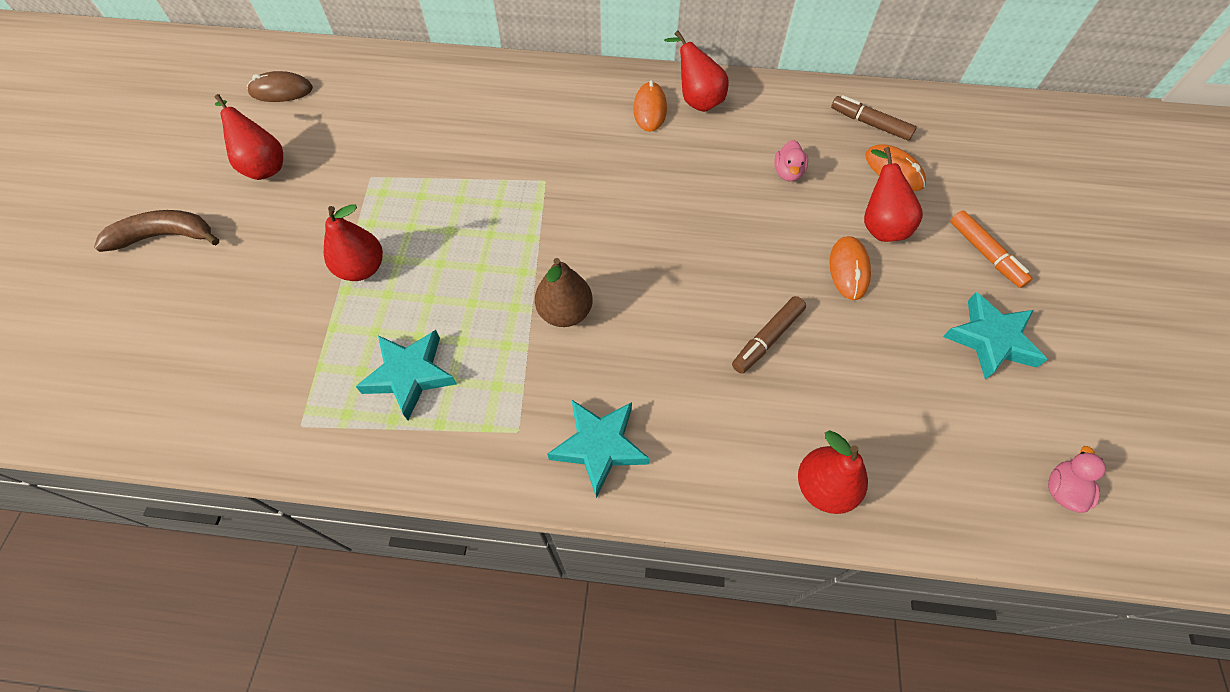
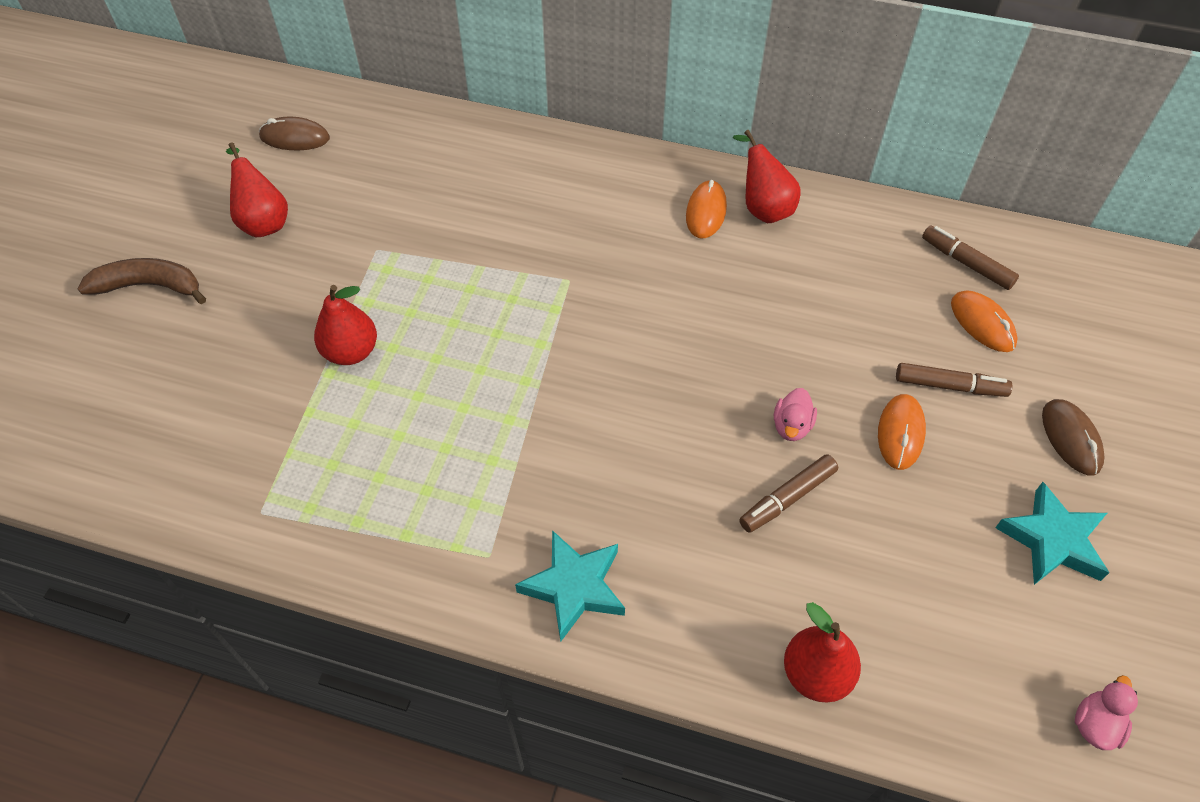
camera: 10 degrees right, 5 degrees down
turquoise star [355,330,457,420] -> none
brown pear [535,258,593,327] -> none
pink duck [774,140,808,181] -> pink duck moved to [774,388,817,441]
red pear [864,147,923,242] -> brown marker [896,363,1012,397]
orange marker [950,210,1033,288] -> brown mouse [1042,399,1105,476]

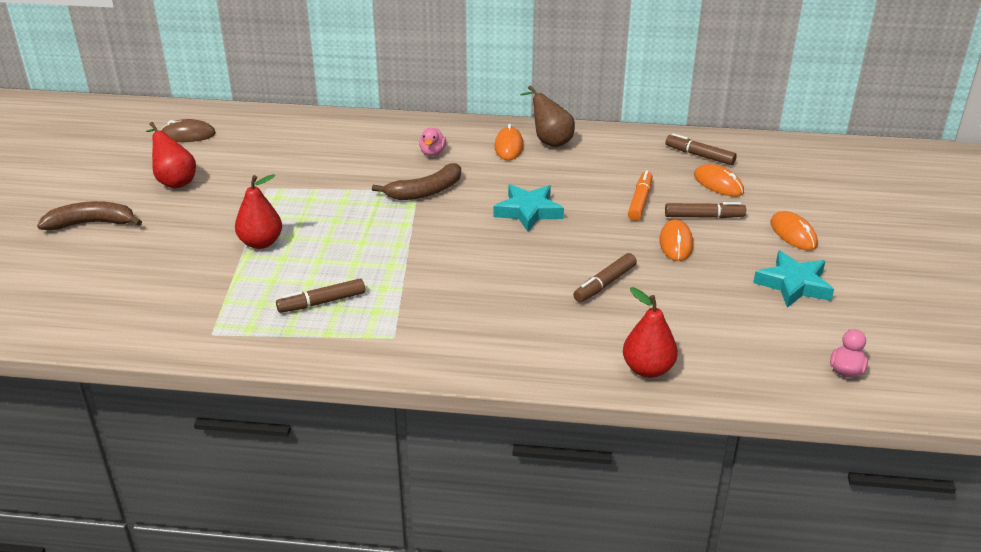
camera: 10 degrees left, 20 degrees down
turquoise star [515,530,625,642] -> turquoise star moved to [494,184,564,232]
red pear [733,130,801,223] -> brown pear [520,85,575,147]
pink duck [774,388,817,441] -> pink duck moved to [419,128,446,156]
brown mouse [1042,399,1105,476] -> orange mouse [771,211,818,250]
none -> brown marker [276,279,365,313]
none -> brown banana [372,163,461,200]
none -> orange marker [628,171,652,221]

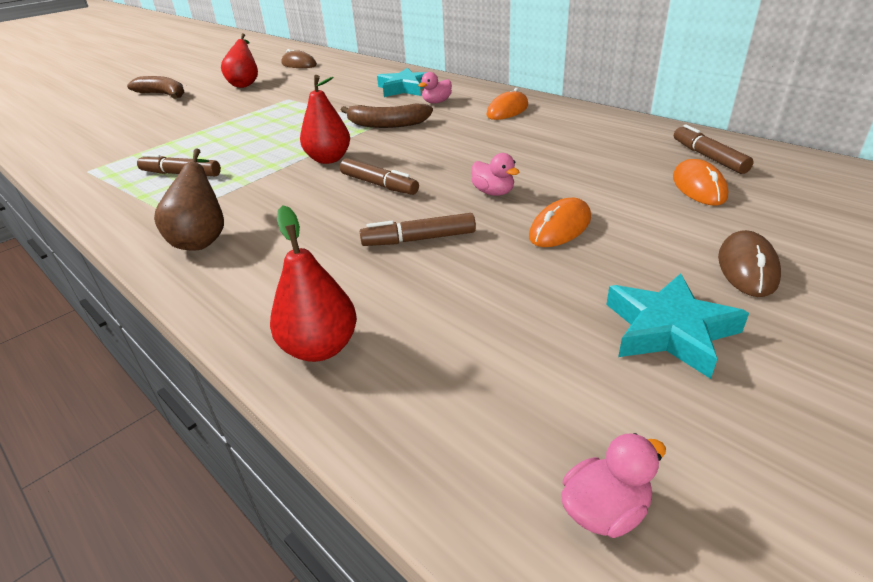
camera: 40 degrees right, 0 degrees up
red pear [235,174,282,249] -> red pear moved to [300,75,350,164]
turquoise star [494,184,564,232] -> turquoise star moved to [377,68,426,97]
brown pear [520,85,575,147] -> brown pear moved to [154,148,224,250]
orange marker [628,171,652,221] -> none
brown marker [665,202,746,218] -> brown marker moved to [340,158,419,195]
orange mouse [771,211,818,250] -> brown mouse [718,230,781,297]
none -> pink duck [471,153,519,196]

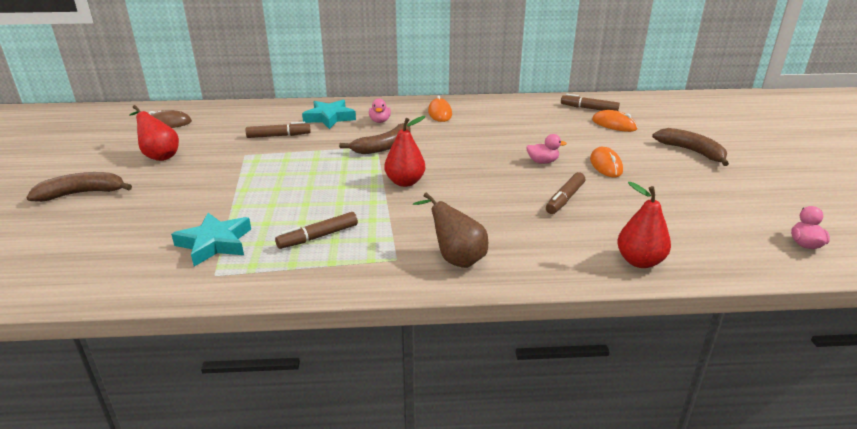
camera: 50 degrees left, 5 degrees down
brown marker [340,158,419,195] -> brown marker moved to [245,122,311,138]
turquoise star [606,273,749,379] -> turquoise star moved to [171,213,251,267]
brown mouse [718,230,781,297] -> brown banana [652,128,729,166]

